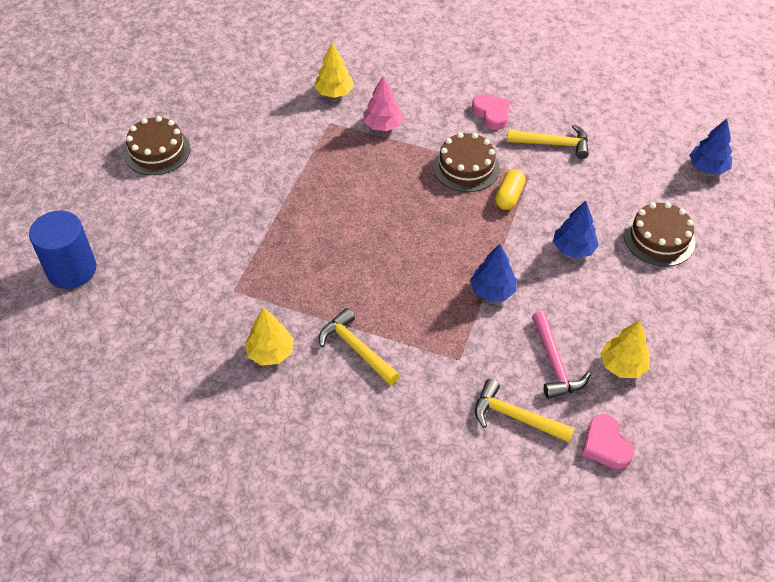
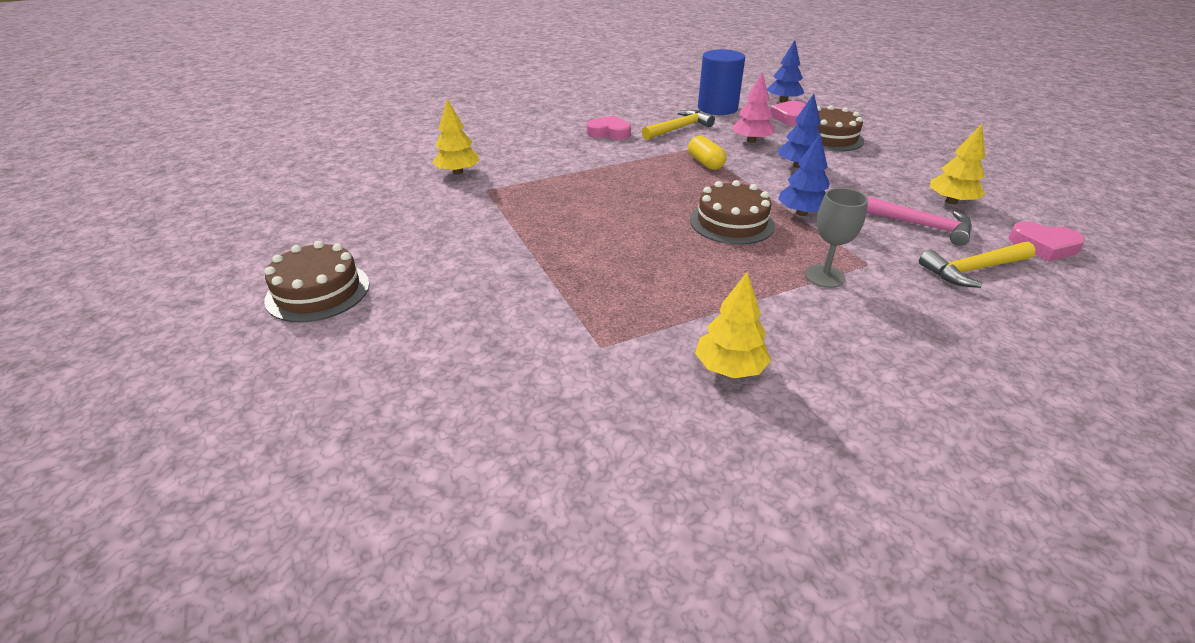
camera: 45 degrees left, 15 degrees down
blue cylinder [29,211,96,289] -> blue cylinder moved to [698,49,745,115]
yellow hammer [319,308,400,385] -> none
pink tree [363,76,404,131] -> pink tree moved to [732,72,774,143]
brown cake [433,132,500,192] -> brown cake moved to [690,180,775,245]
none -> pink heart [770,101,806,125]
none -> grey goblet [805,188,868,288]

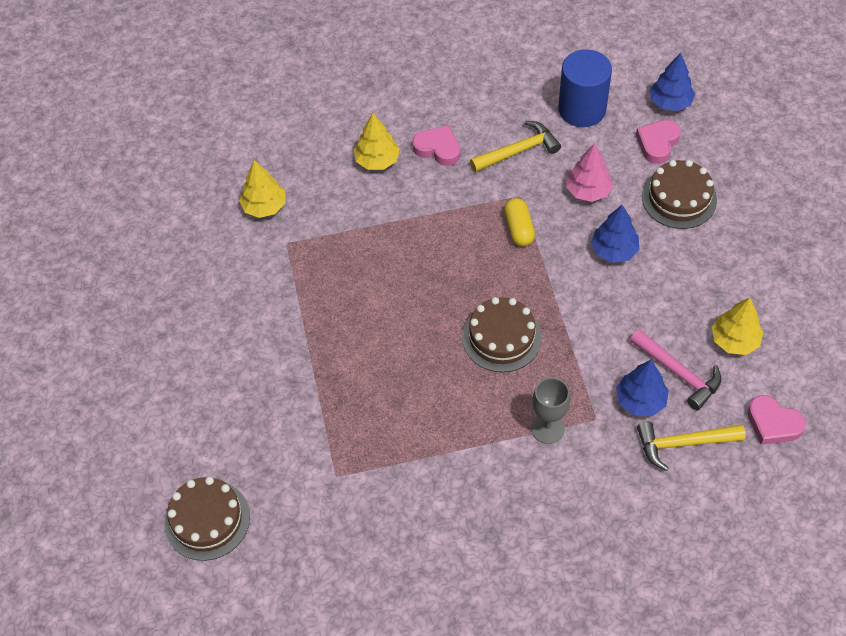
camera: 15 degrees right, 20 degrees up
brown cake [264,241,370,322] -> brown cake moved to [164,477,250,561]
yellow tree [695,272,771,378] -> yellow tree moved to [354,113,400,170]
blue tree [778,134,830,216] -> blue tree moved to [616,360,669,416]

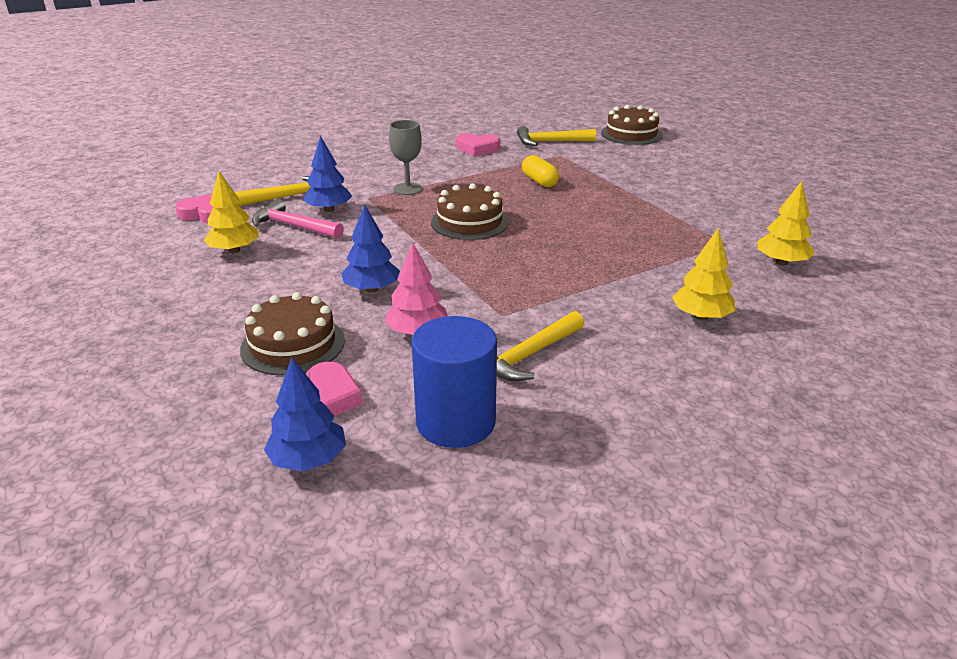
camera: 160 degrees right, 25 degrees down
pink heart [412,125,461,166] -> pink heart moved to [456,133,500,156]
yellow capsule [504,198,535,246] -> yellow capsule moved to [522,155,559,187]
none -> yellow hammer [517,126,596,146]

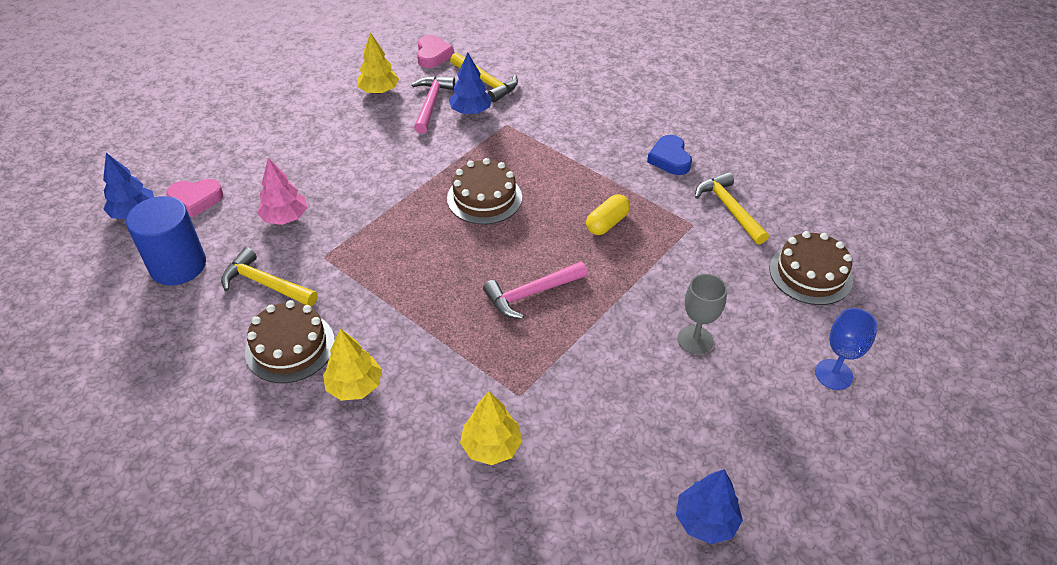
camera: 70 degrees right, 15 degrees up
brown cake [240,292,345,376] -> brown cake moved to [245,300,335,383]
blue tree [341,204,400,293] -> blue tree moved to [676,469,743,544]
grey goblet [389,120,423,195] -> grey goblet moved to [678,274,727,355]
pink heart [456,133,500,156] -> blue heart [647,135,692,175]
none -> pink hammer [483,261,587,319]
none -> blue goblet [815,308,878,390]

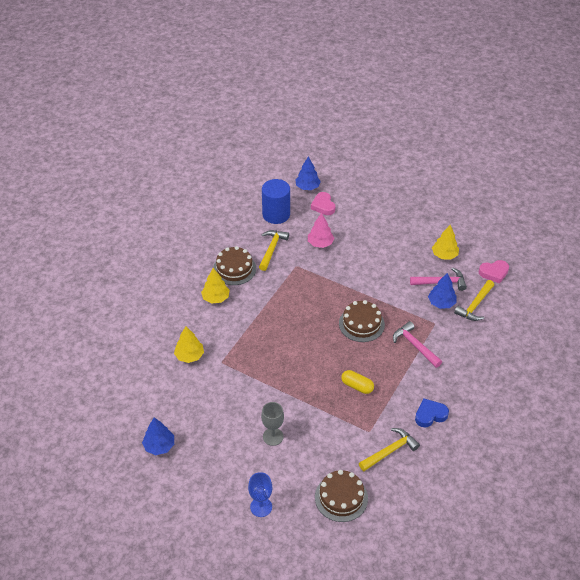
camera: 80 degrees right, 0 degrees up
pink hammer [483,261,587,319] -> pink hammer moved to [393,321,442,368]

